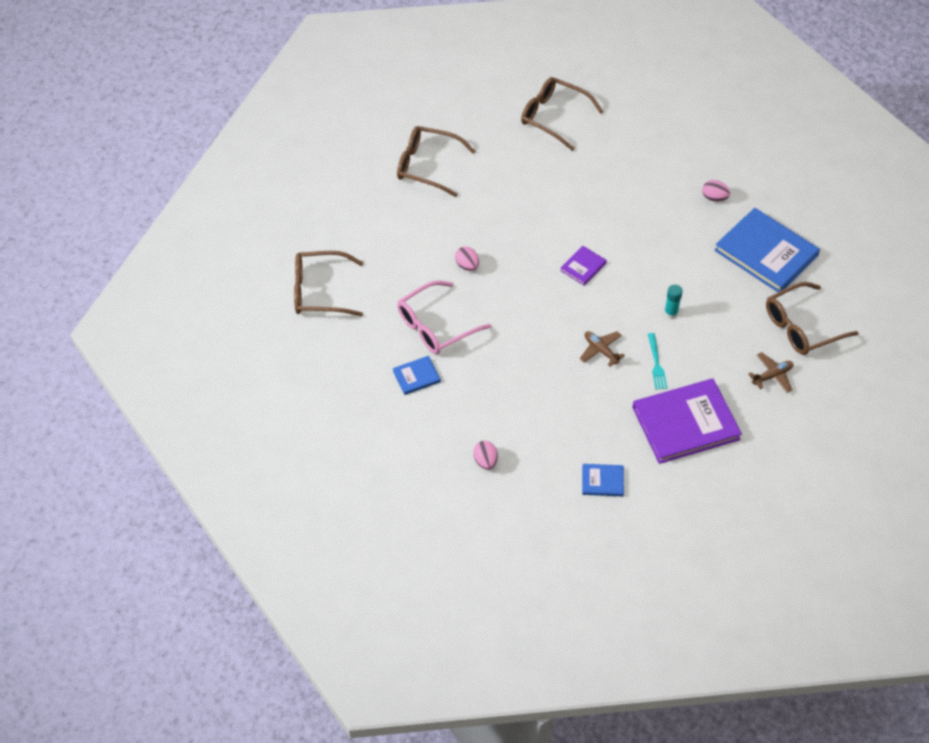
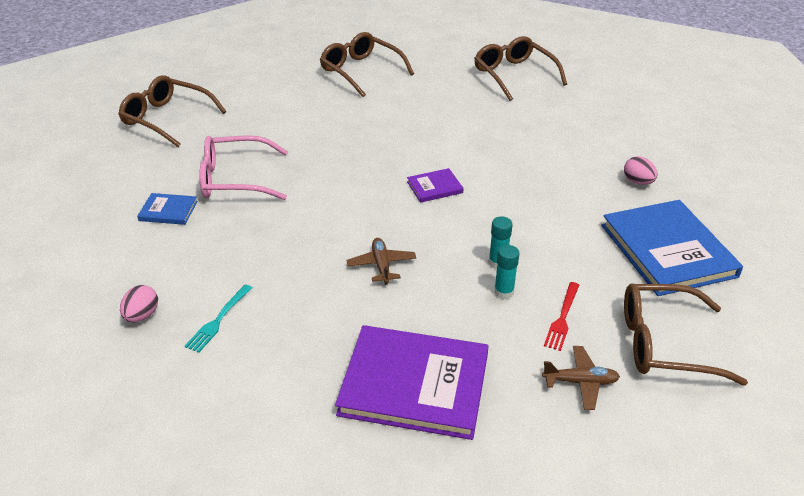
camera: 30 degrees right, 15 degrees down
pink egg [455,246,479,271] -> none
blue book [582,464,624,497] -> none
turquoise fork [648,333,667,390] -> turquoise fork moved to [185,284,252,353]
none -> turquoise glue stick [494,245,519,299]
none -> red fork [544,282,579,351]

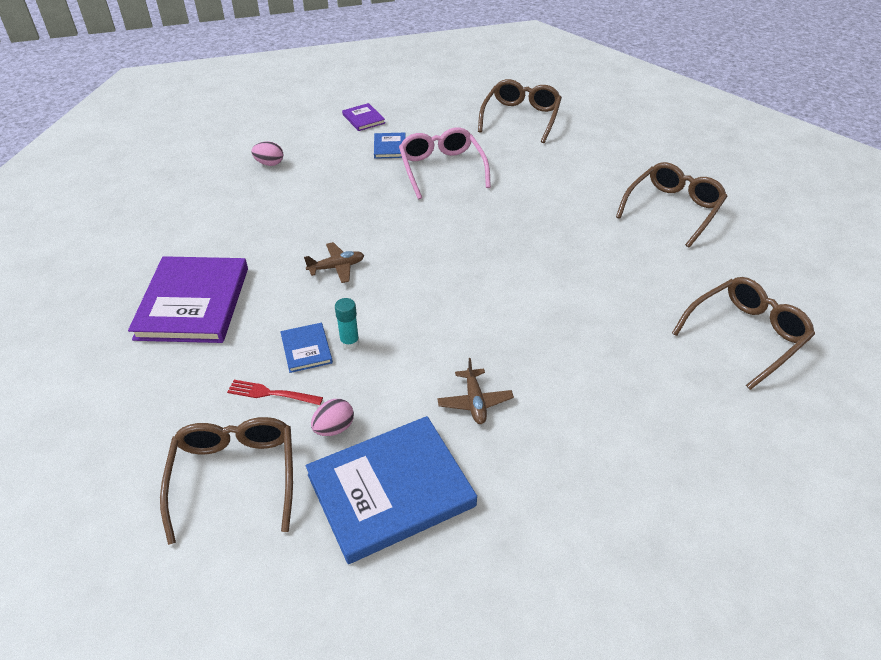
camera: 80 degrees right, 5 degrees up
turquoise fork [185,284,252,353] -> none
purple book [407,168,463,203] -> purple book moved to [342,103,385,131]
turquoise glue stick [494,245,519,299] -> blue book [280,323,333,373]
brown plane [542,346,620,410] -> brown plane moved to [437,358,514,424]
pink egg [624,156,658,185] -> pink egg moved to [311,399,354,436]

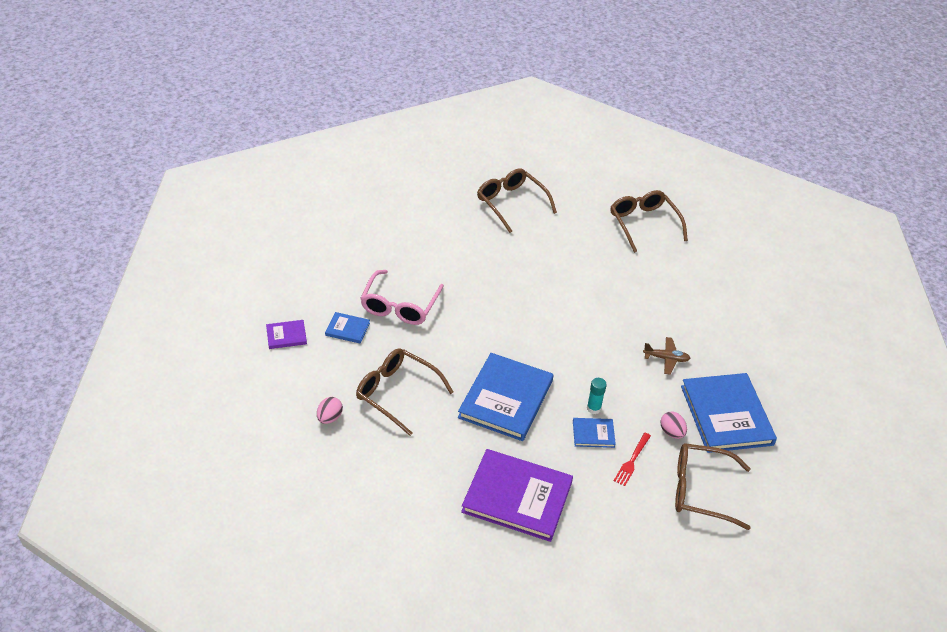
camera: 75 degrees left, 0 degrees up
brown plane [304,242,364,283] -> blue book [458,353,553,441]
pink glasses [399,127,491,199] -> pink glasses turned 75 degrees counterclockwise [360,270,444,325]
brown glasses [478,79,562,143] -> brown glasses moved to [356,348,453,436]

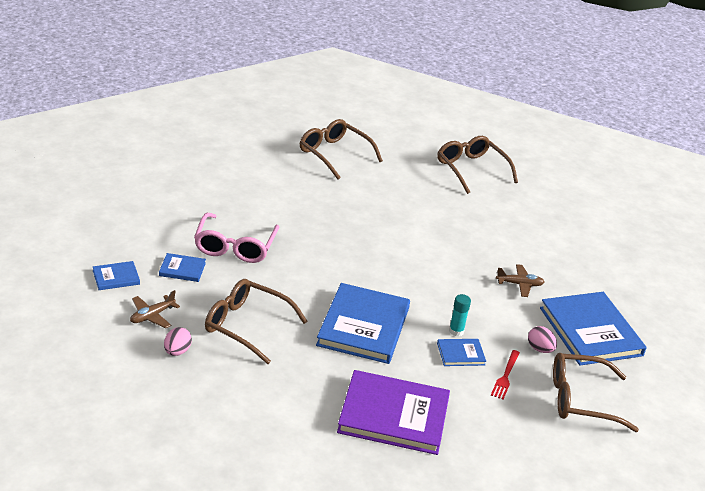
camera: 10 degrees left, 10 degrees down
purple book [266,320,307,349] -> blue book [93,261,140,290]
none -> brown plane [130,290,180,328]

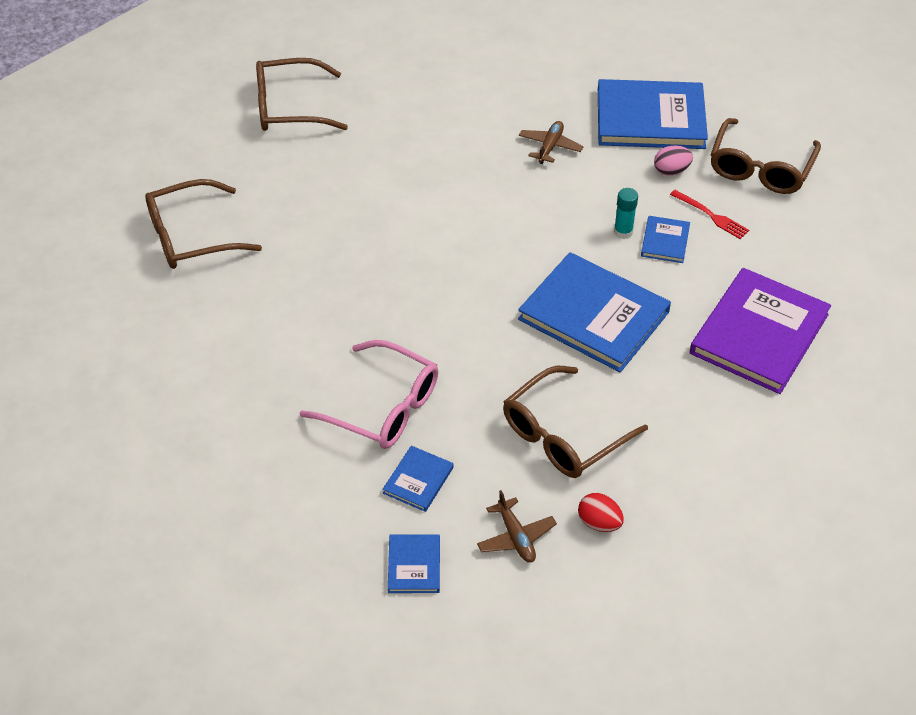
camera: 65 degrees left, 15 degrees up
pink egg [164,327,192,356] -> red egg [578,493,624,532]

